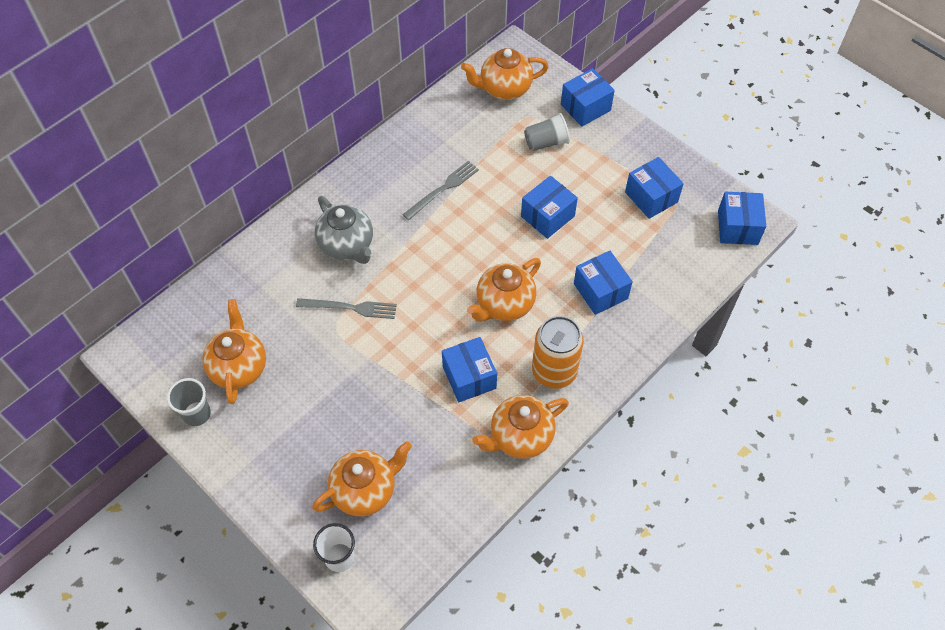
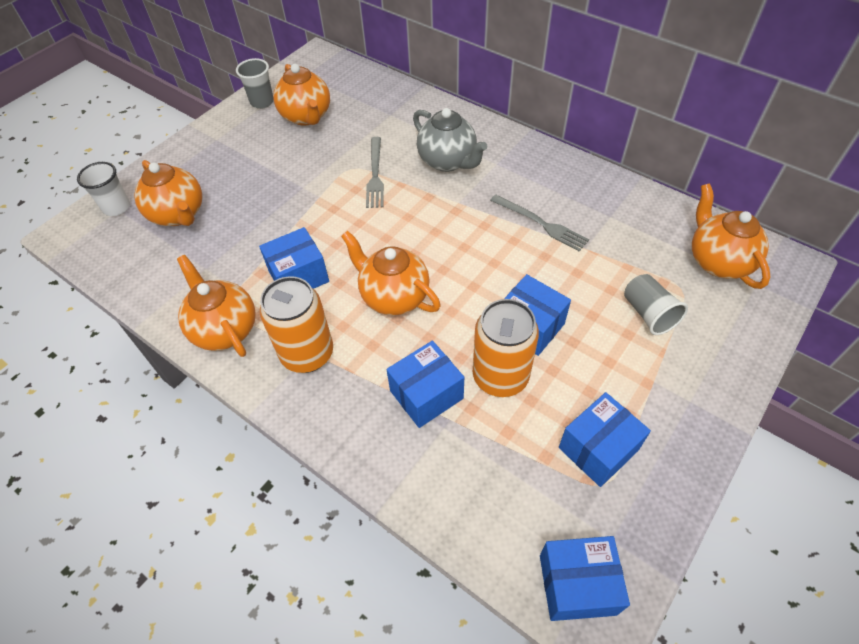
camera: 85 degrees right, 5 degrees down
orange teapot [202,299,266,404] -> orange teapot turned 75 degrees clockwise [273,64,330,126]
grey teapot [315,196,373,264] -> grey teapot turned 90 degrees counterclockwise [413,108,488,172]
blue box [561,68,615,127] -> none
none -> orange can [473,299,539,397]

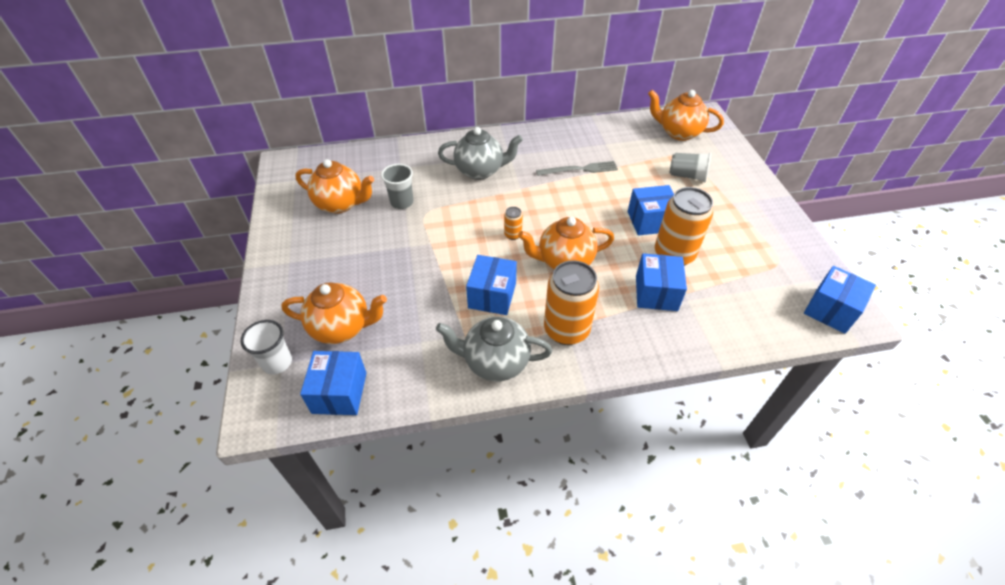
camera: 50 degrees left, 5 degrees down
orange teapot [177,255,256,357] -> grey teapot [436,317,552,381]
grey cup [236,58,274,109] -> grey cup moved to [381,164,414,209]
grey fork [366,137,384,208] -> none
blue box [559,392,651,487] -> blue box moved to [300,351,367,415]
none -> orange can [504,207,523,240]

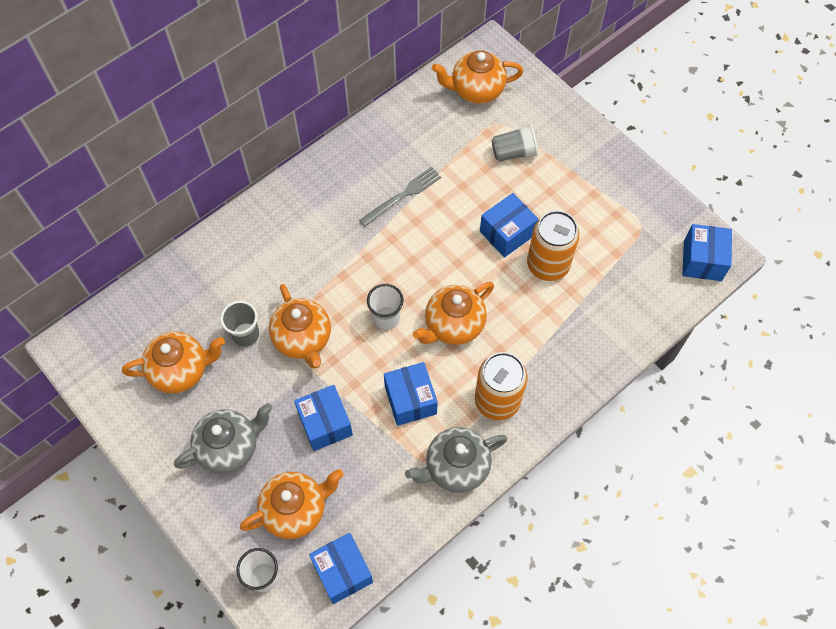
camera: 30 degrees left, 15 degrees up
grey teapot [438,127,523,180] -> grey teapot moved to [174,403,272,474]
orange can [504,207,523,240] -> white cup [367,284,404,330]
blue box [636,253,687,311] -> blue box moved to [294,385,353,451]
none -> orange teapot [269,284,331,369]

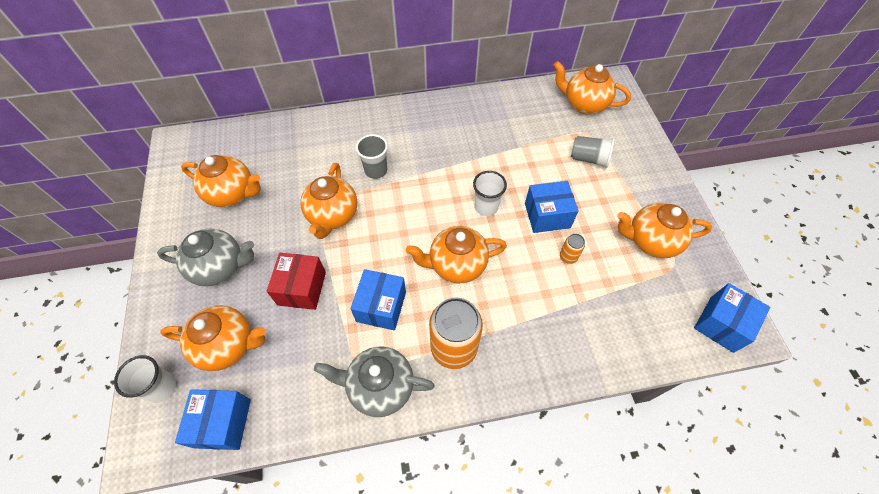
camera: 30 degrees right, 5 degrees down
grey cup [220,301,259,347] -> grey cup moved to [356,134,388,179]
blue box [294,385,353,451] -> red box [267,253,326,310]
grey fork [359,167,441,227] -> none
white cup [367,284,404,330] -> white cup moved to [473,171,507,216]
orange can [527,210,579,281] -> orange can [560,234,585,264], size x0.44
none -> orange teapot [617,203,712,258]

